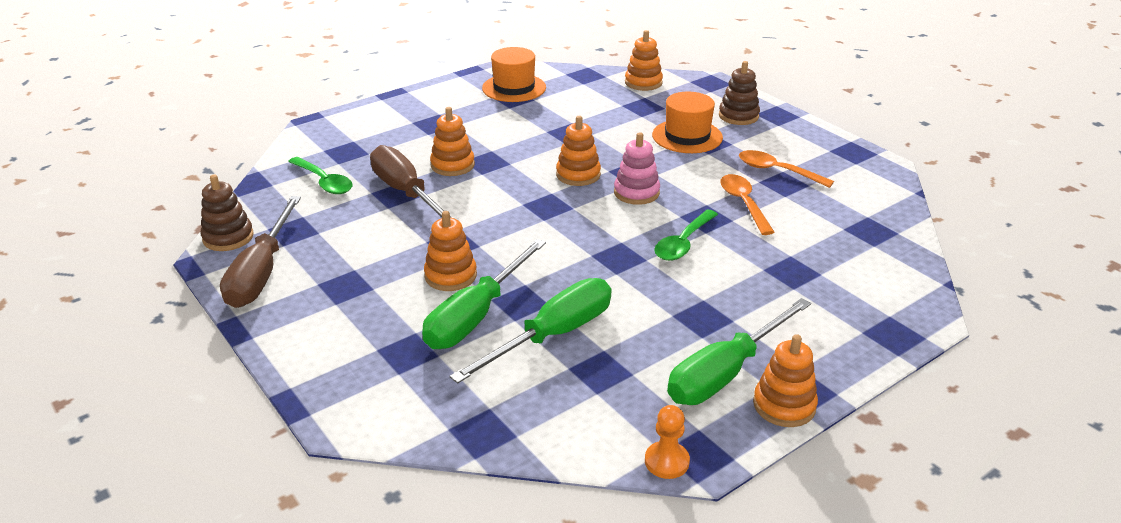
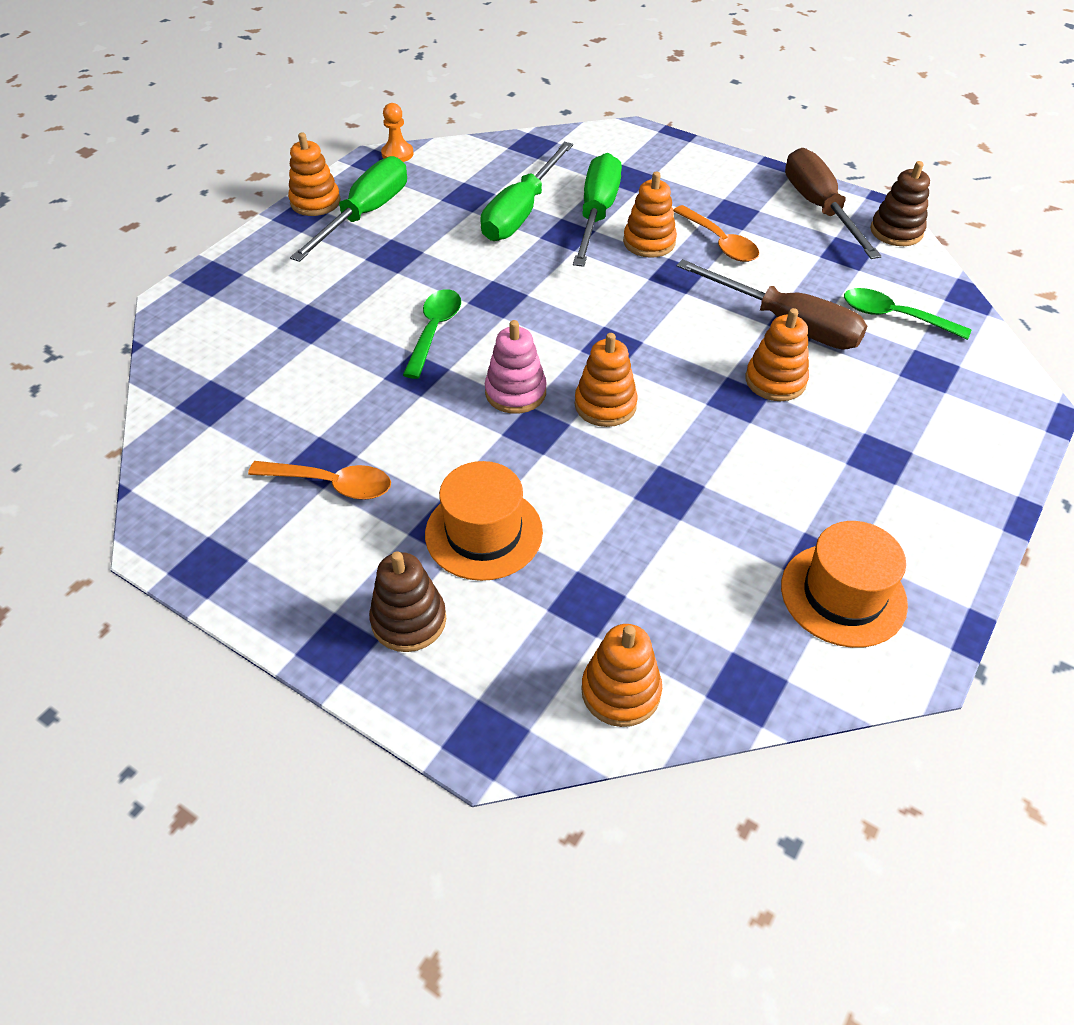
camera: 160 degrees right, 15 degrees up
orange spoon [720,174,775,235] -> orange spoon moved to [673,205,759,262]

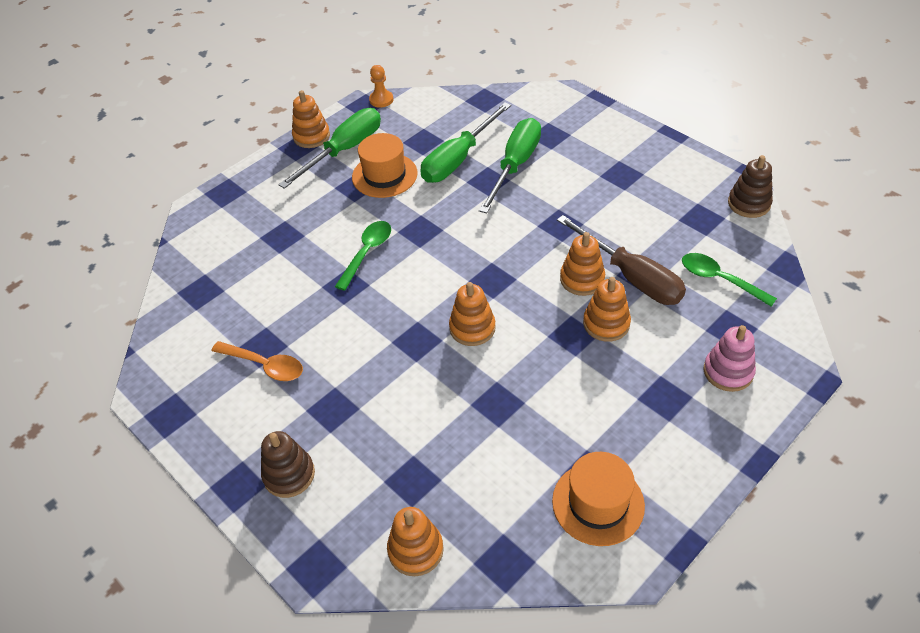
camera: 15 degrees right, 0 degrees up
orange hat [425,461,543,581] -> orange hat moved to [352,133,418,198]
pink stacking toy [485,320,547,414] -> pink stacking toy moved to [704,325,756,392]
orange stacking toy [623,172,677,258] -> orange stacking toy moved to [560,232,605,296]
orange spoon [673,205,759,262] -> none
brown screwdriver [785,148,882,259] -> none

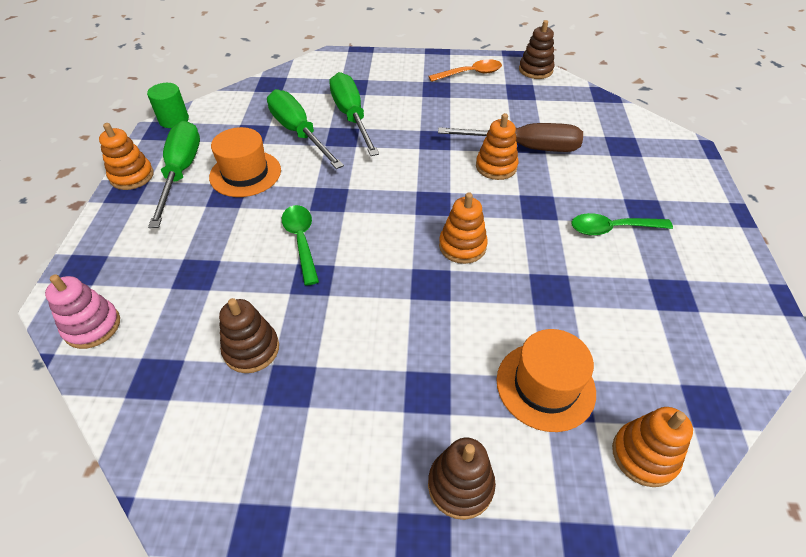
camera: 45 degrees left, 0 degrees up
orange spoon [211,341,303,381] -> orange spoon moved to [428,59,502,82]
orange pawn [369,65,393,108] -> green cylinder [147,83,189,128]
green screwdriver [420,103,511,183] -> green screwdriver turned 150 degrees clockwise [267,89,344,169]
orange hat [552,452,645,546] -> orange hat moved to [497,329,596,432]
orange stacking toy [583,277,631,342] -> none
green spoon [682,253,777,307] -> green spoon moved to [571,213,673,236]
pink stacking toy [704,325,756,392] -> pink stacking toy moved to [45,274,120,349]
none -> brown stacking toy [219,298,279,373]

